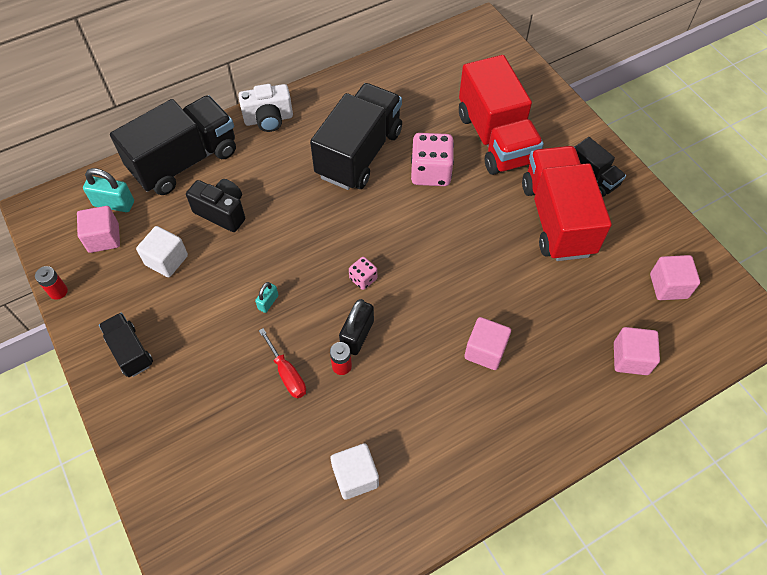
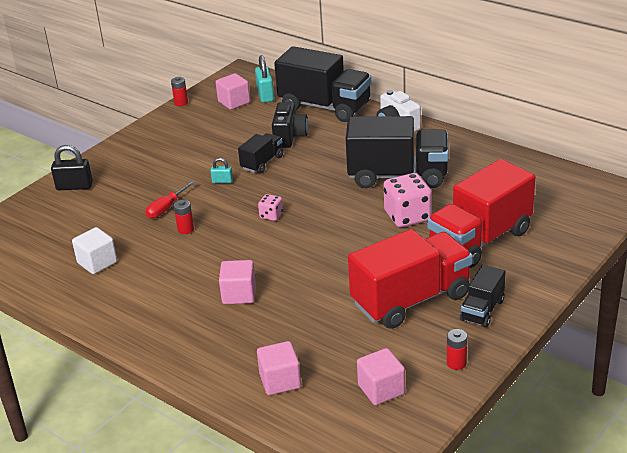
camera: 70 degrees right, 25 degrees down
black truck [99,312,153,377] -> black truck moved to [238,133,283,174]
white cube [136,226,188,277] -> none
black padlock [339,299,374,355] -> black padlock moved to [51,145,93,190]
none -> red battery [447,329,467,370]

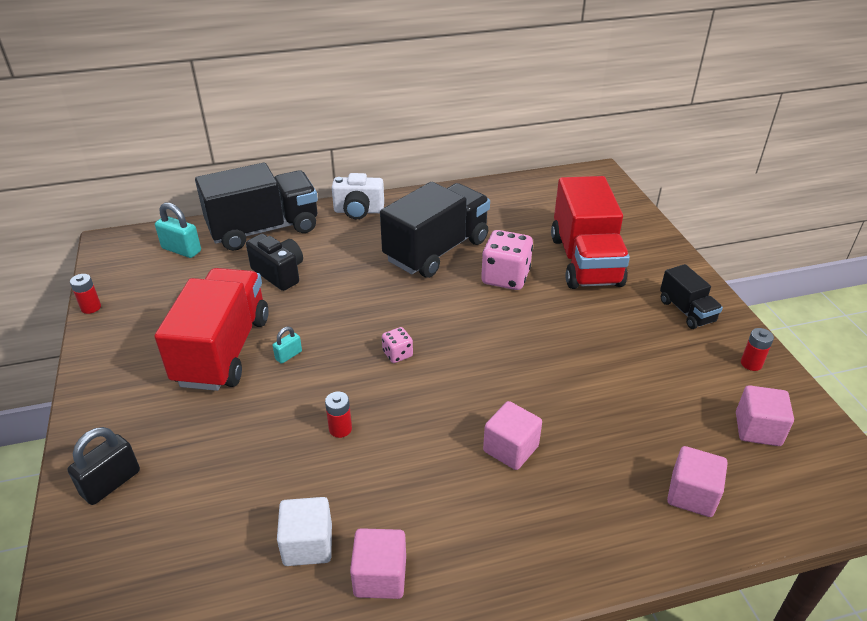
camera: 55 degrees left, 5 degrees up
red screwdriver [145,181,195,219] -> none
pink cube [216,73,250,110] -> pink cube moved to [350,528,406,599]
black truck [238,133,283,174] -> none
red truck [348,229,473,329] -> red truck moved to [154,268,269,391]

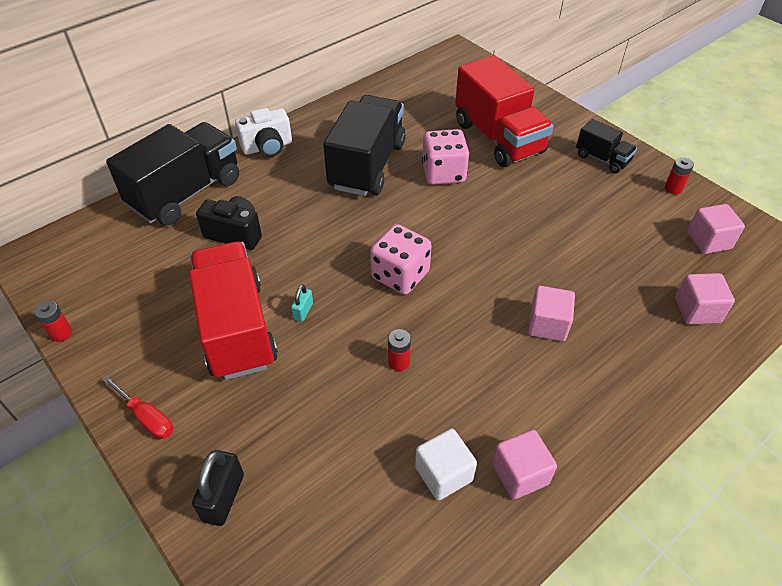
camera: 25 degrees left, 10 degrees up
turquoise padlock [155,202,201,258] -> none
pink dice [382,327,413,363] -> pink dice [370,224,432,295], size x1.97
none -> red screwdriver [103,376,173,439]

